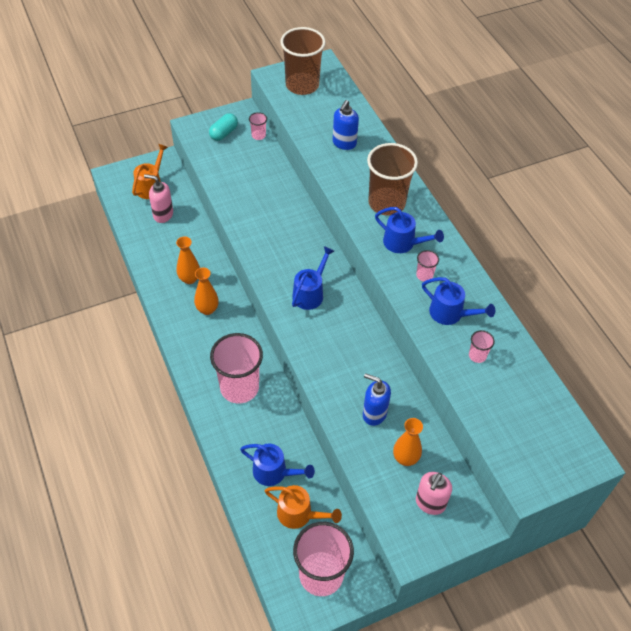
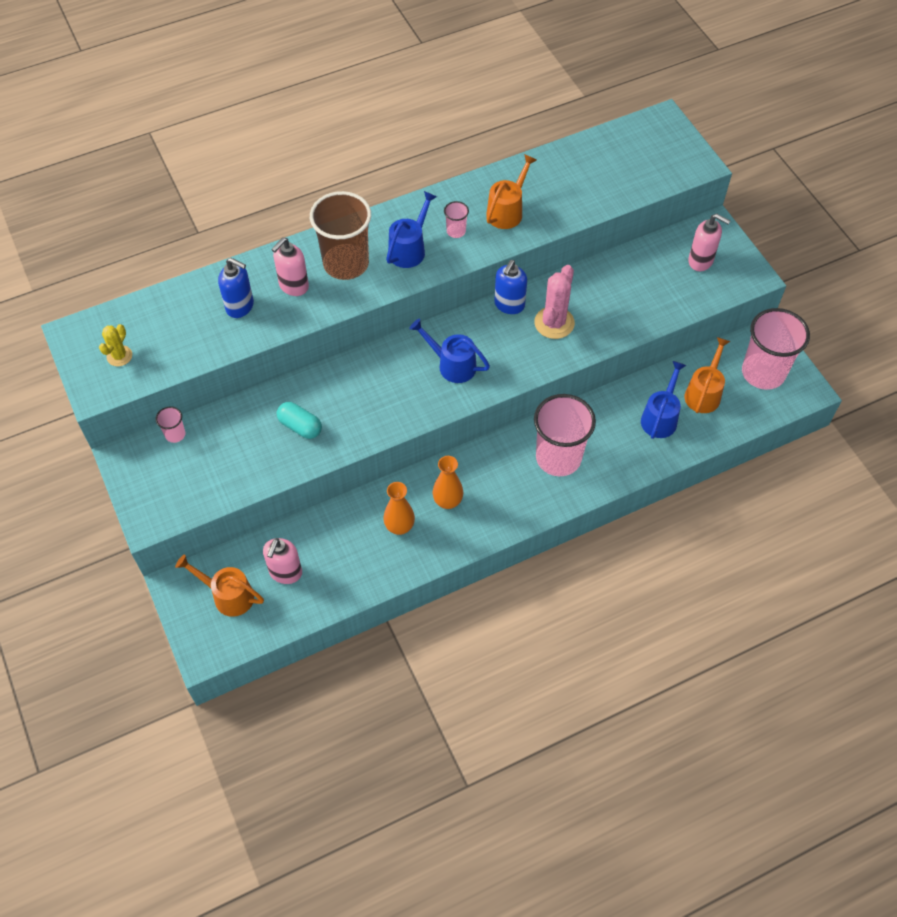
camera: 90 degrees left, 5 degrees up
turquoise capsule [209,113,238,141] -> turquoise capsule moved to [277,402,322,439]
brown cup [280,27,326,95] -> yellow cactus [99,324,132,366]
blue soap dispenser [363,373,391,426] -> blue soap dispenser moved to [494,260,527,314]
orange vase [393,418,423,466] -> none
blue watering can [422,277,495,325] -> orange watering can [486,154,537,229]
pink cup [469,330,495,363] -> none
none -> pink soap dispenser [271,237,309,296]
none -> pink cactus [534,265,575,339]

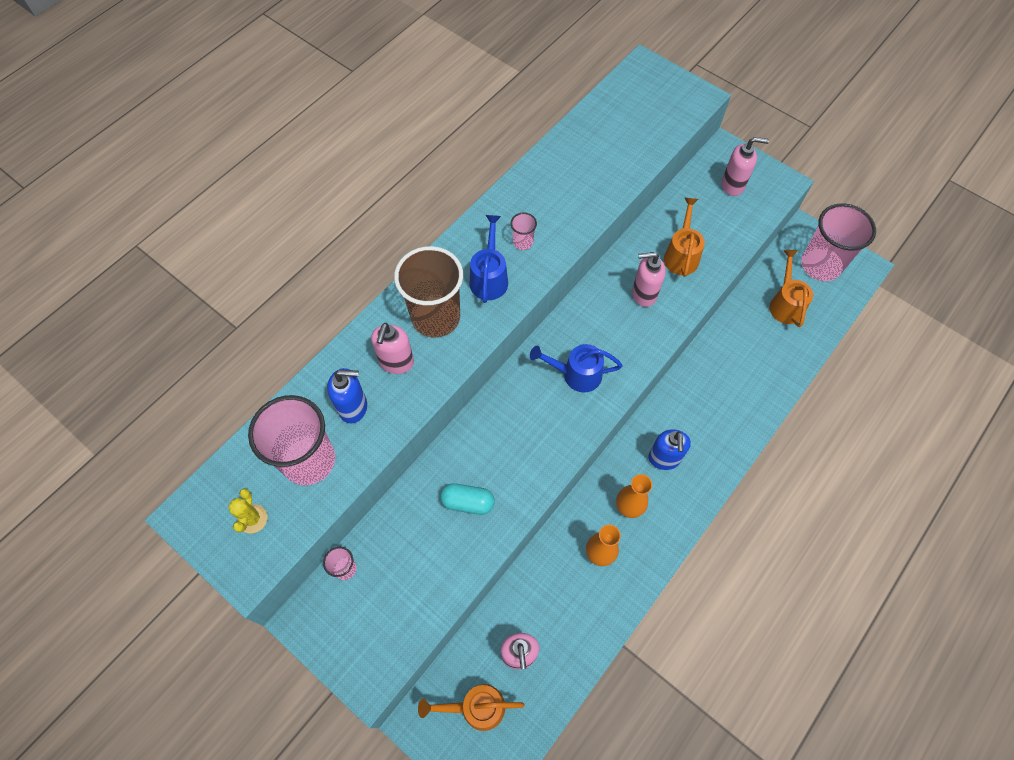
camera: 25 degrees left, 5 degrees up
orange watering can [486,154,537,229] -> orange watering can moved to [664,198,705,277]
blue soap dispenser [494,260,527,314] -> blue soap dispenser moved to [649,429,691,470]
pink cactus [534,265,575,339] -> pink soap dispenser [632,252,666,307]
pink cup [534,394,596,476] -> pink cup moved to [248,395,335,486]
blue watering can [641,361,686,439] -> none

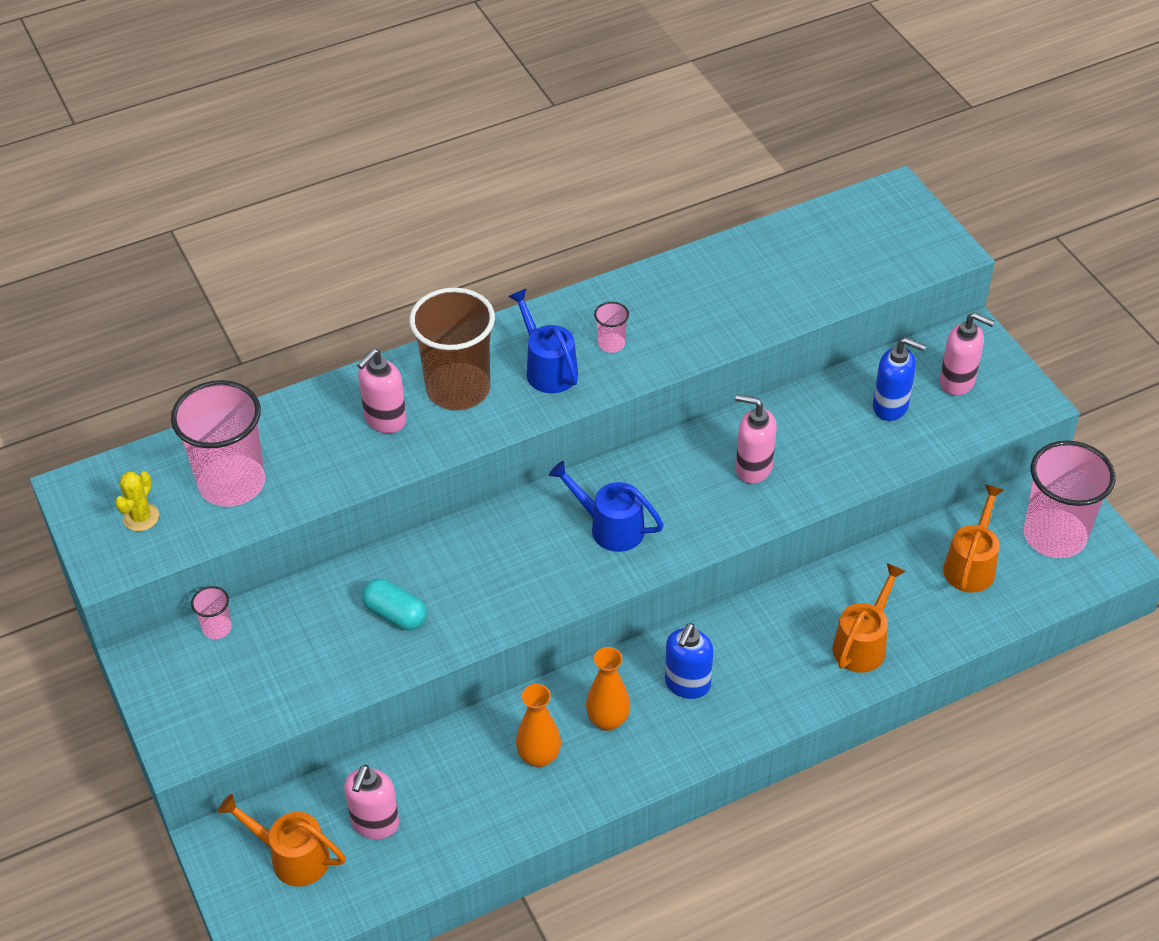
camera: 25 degrees right, 15 degrees down
blue soap dispenser [327,368,367,423] -> blue soap dispenser moved to [873,337,926,421]
blue watering can [470,215,508,303] -> blue watering can turned 60 degrees counterclockwise [508,288,578,393]
orange watering can [664,198,705,277] -> orange watering can moved to [832,563,906,673]

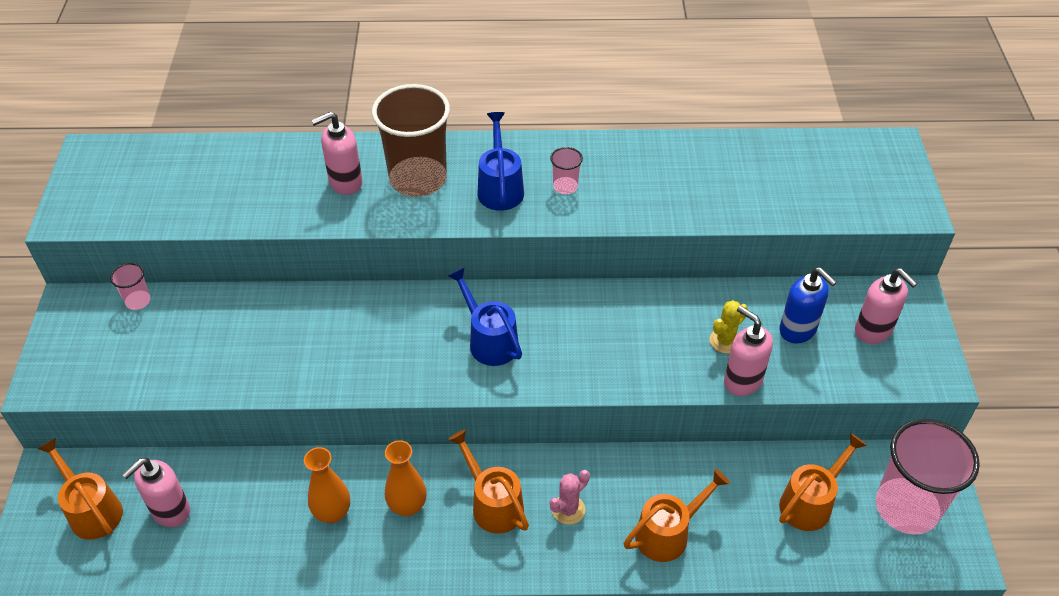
camera: 25 degrees right, 0 degrees up
yellow cactus [115,471,159,531] -> yellow cactus moved to [710,300,748,354]
pink cup [171,380,265,507] -> none
turquoise capsule [362,579,427,630] -> none
blue soap dispenser [665,623,713,699] -> orange watering can [448,430,529,534]
pink soap dispenser [735,394,777,484] -> pink soap dispenser moved to [724,306,773,396]
none -> pink cactus [550,470,590,525]

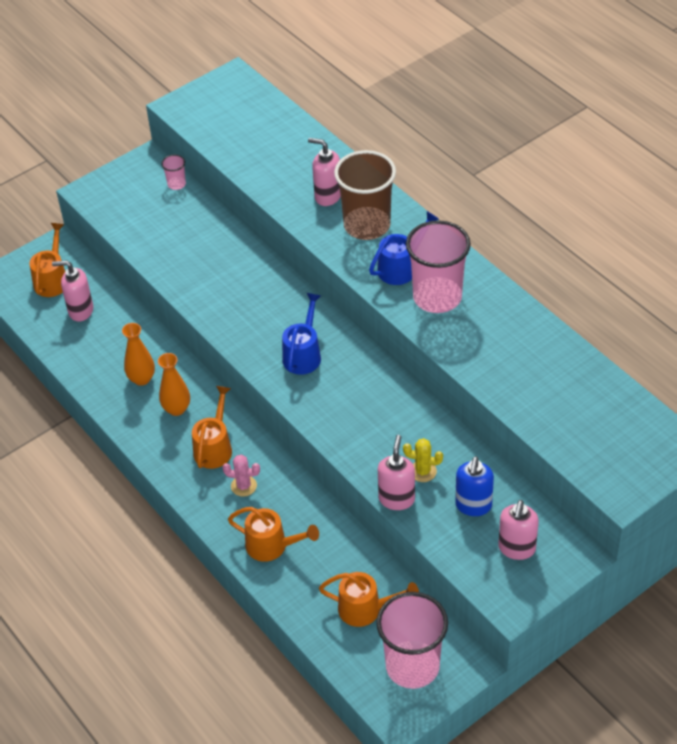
camera: 55 degrees right, 0 degrees up
pink cup [550,147,583,194] -> pink cup [406,220,471,313], size x2.34

